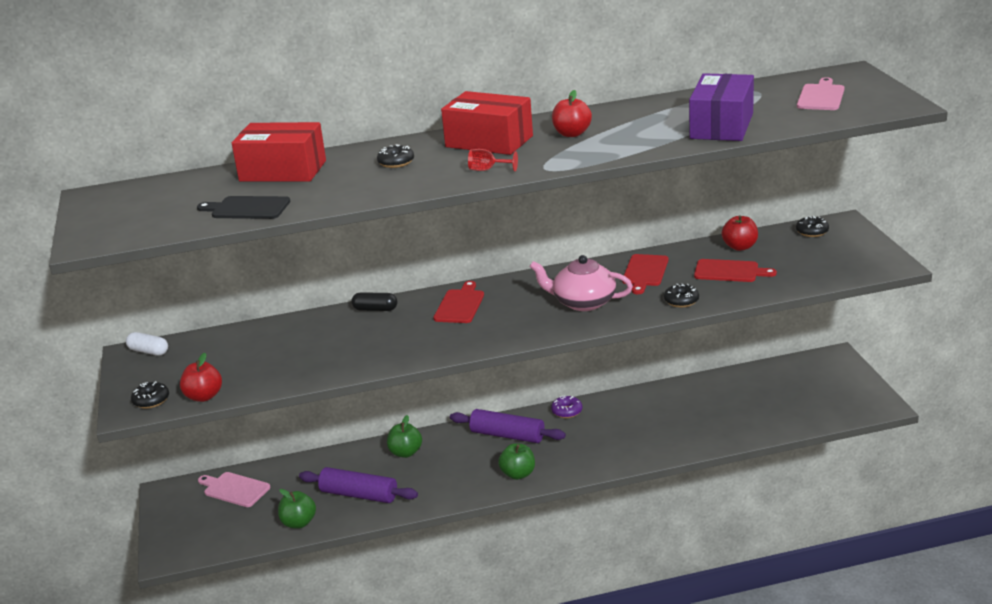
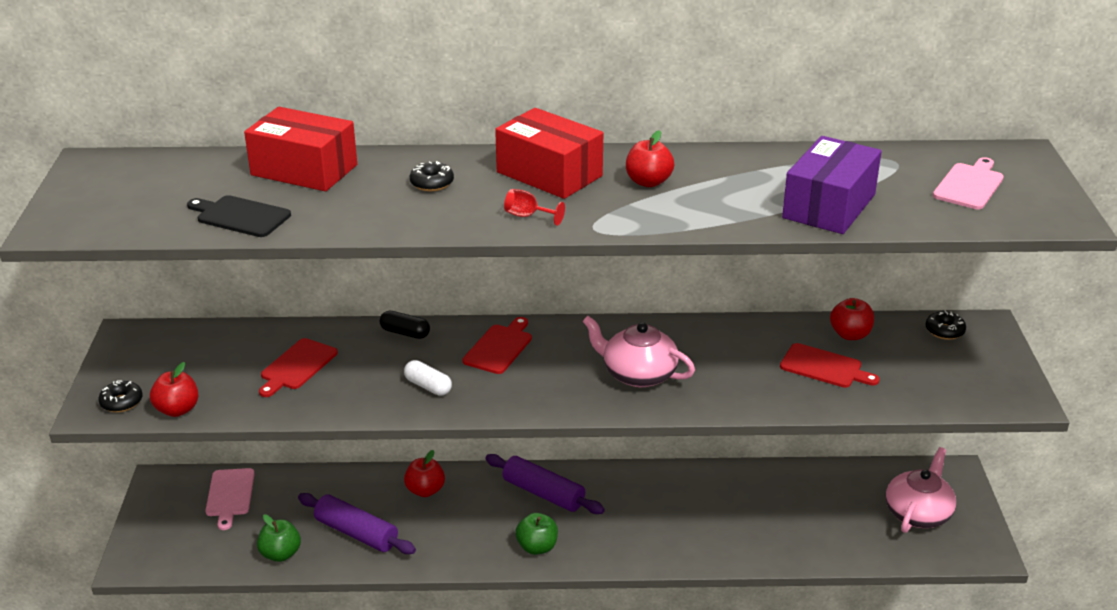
camera: 10 degrees right, 5 degrees up
white capsule [126,332,168,356] -> white capsule moved to [404,360,452,396]
pink cutting board [198,472,270,507] -> pink cutting board turned 135 degrees counterclockwise [205,468,255,530]
green apple [387,415,422,458] -> red apple [404,450,445,497]
purple donut [551,396,582,418] -> none
red cutting board [622,254,668,294] -> red cutting board moved to [259,338,338,397]
black donut [664,283,699,307] -> none
none -> pink teapot [886,447,956,533]

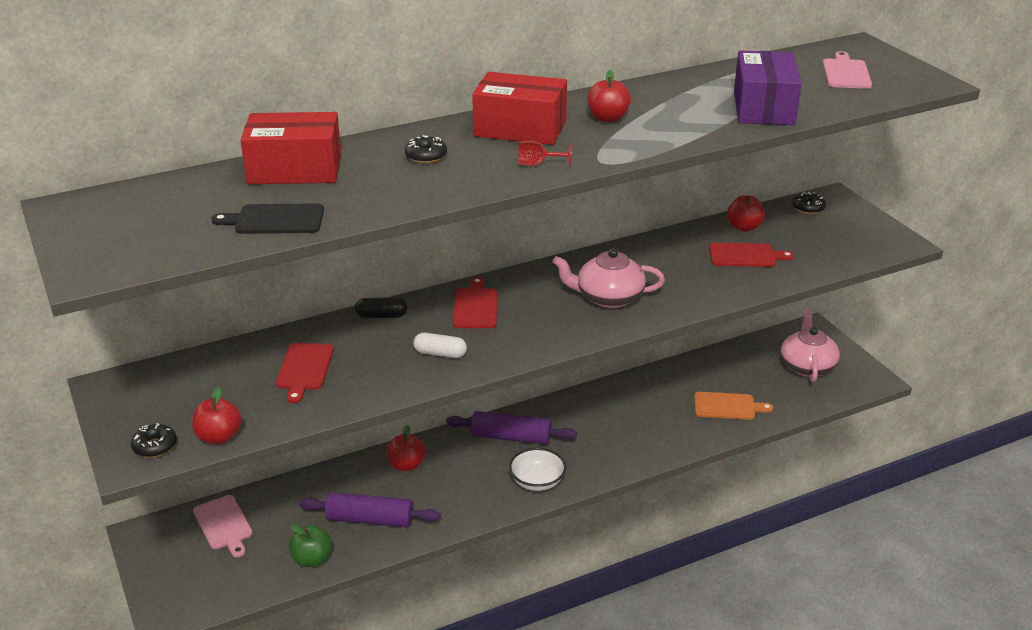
camera: 25 degrees left, 0 degrees up
green apple [515,513,558,555] -> white bowl [509,448,566,491]
none -> orange cutting board [694,392,773,420]

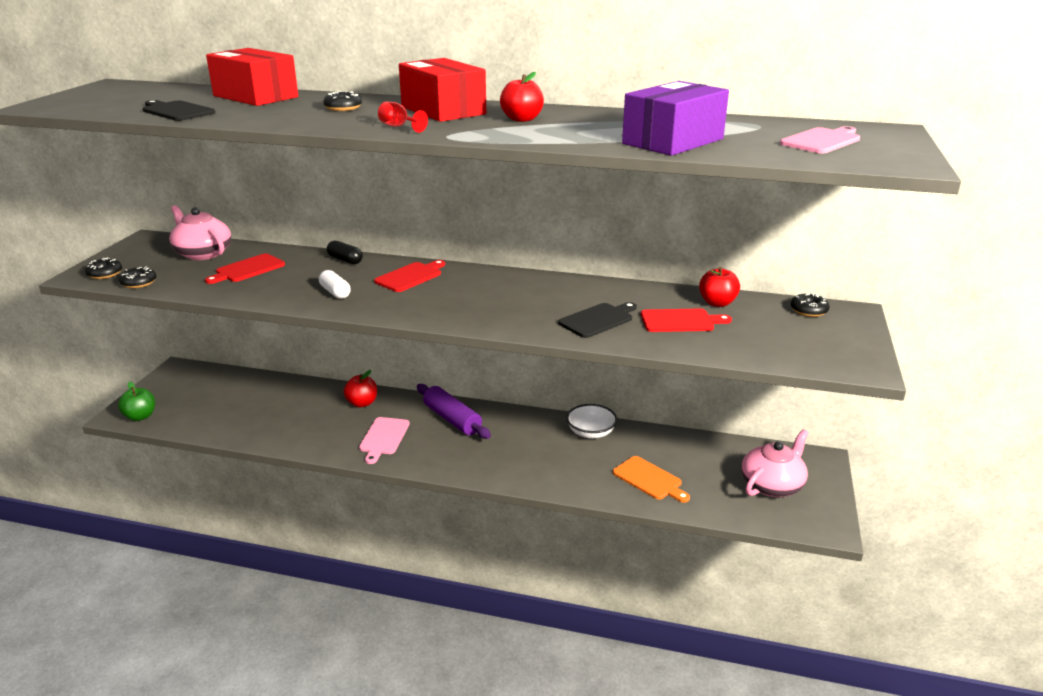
camera: 40 degrees right, 5 degrees down
red apple [192,387,242,444] -> black donut [119,266,156,288]
pink cutting board [193,495,253,558] -> pink cutting board moved to [359,417,410,464]
green apple [289,525,332,567] -> green apple moved to [118,382,155,421]
purple rolling pin [299,492,441,528] -> none
white bowl [509,448,566,491] -> white bowl moved to [566,404,617,439]
pink teapot [552,248,665,308] -> pink teapot moved to [169,205,231,260]
red cutting board [709,243,794,267] -> red cutting board turned 45 degrees counterclockwise [641,309,732,332]
none -> black cutting board [558,302,637,338]

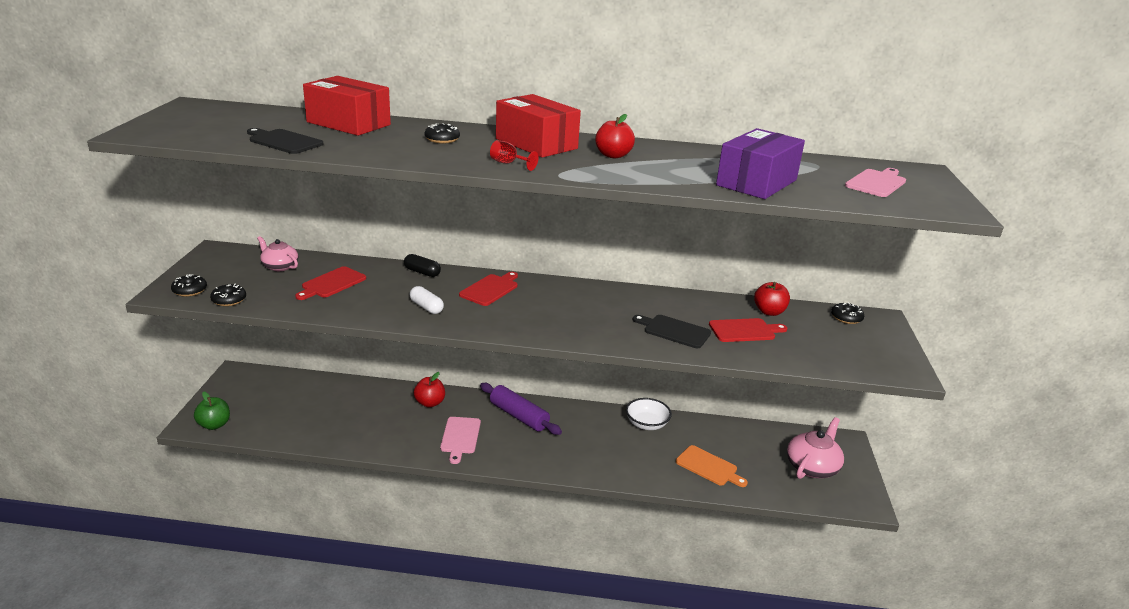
camera: 10 degrees left, 0 degrees up
pink teapot [169,205,231,260] -> pink teapot [257,236,298,271], size x0.64
black cutting board [558,302,637,338] -> black cutting board turned 105 degrees counterclockwise [633,315,711,348]

